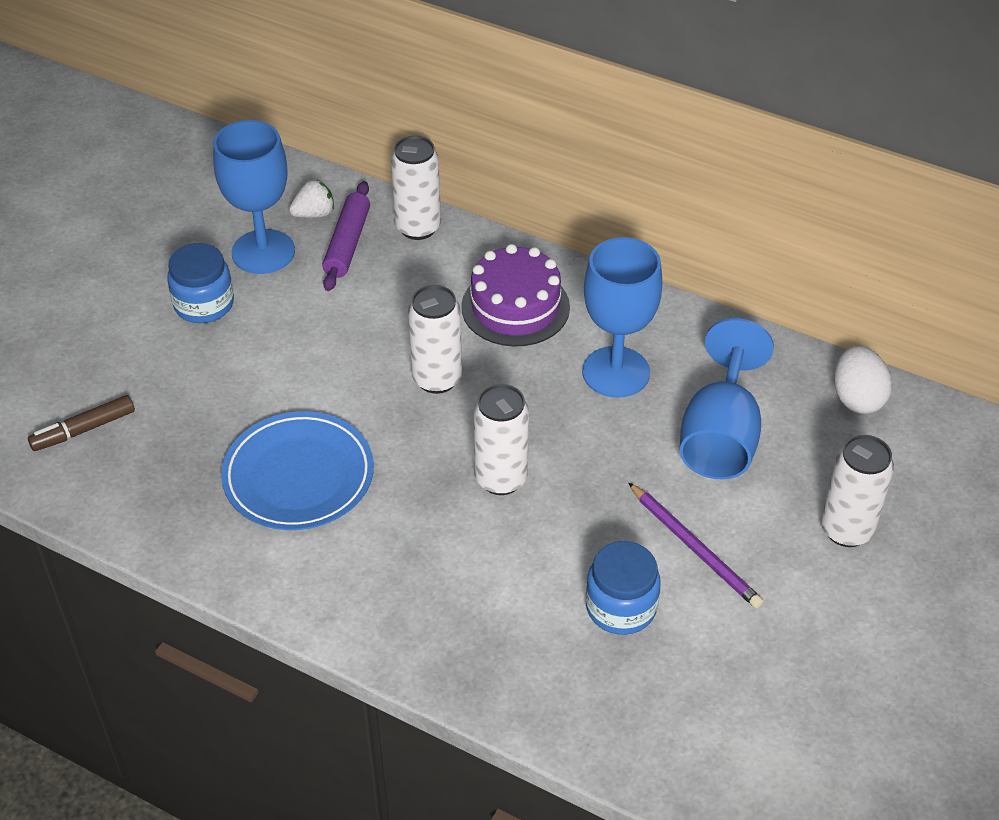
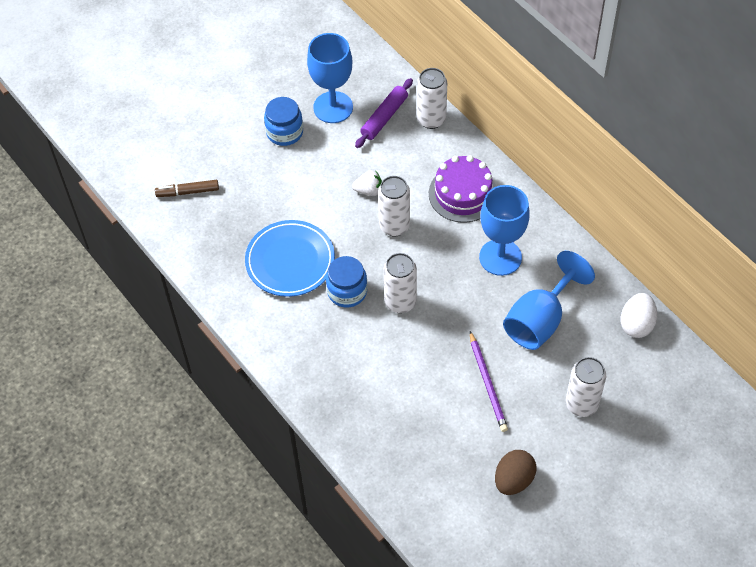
camera: 25 degrees right, 10 degrees up
white strawberry [289,179,334,218] -> white strawberry moved to [352,170,382,196]
blue jar [586,541,661,635] -> blue jar moved to [326,256,367,307]
none -> brown egg [495,450,537,495]

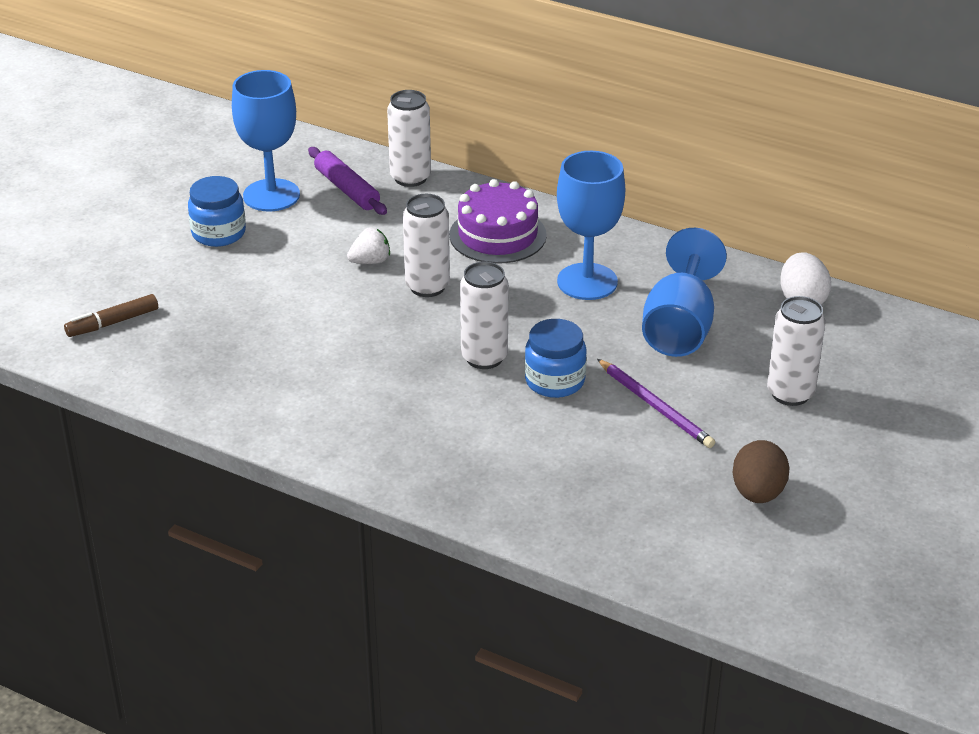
camera: 25 degrees left, 20 degrees down
blue plate [245,220,335,297] -> none
blue jar [326,256,367,307] -> blue jar moved to [525,319,587,398]
purple rolling pin [355,78,413,148] -> purple rolling pin turned 45 degrees counterclockwise [308,147,387,215]

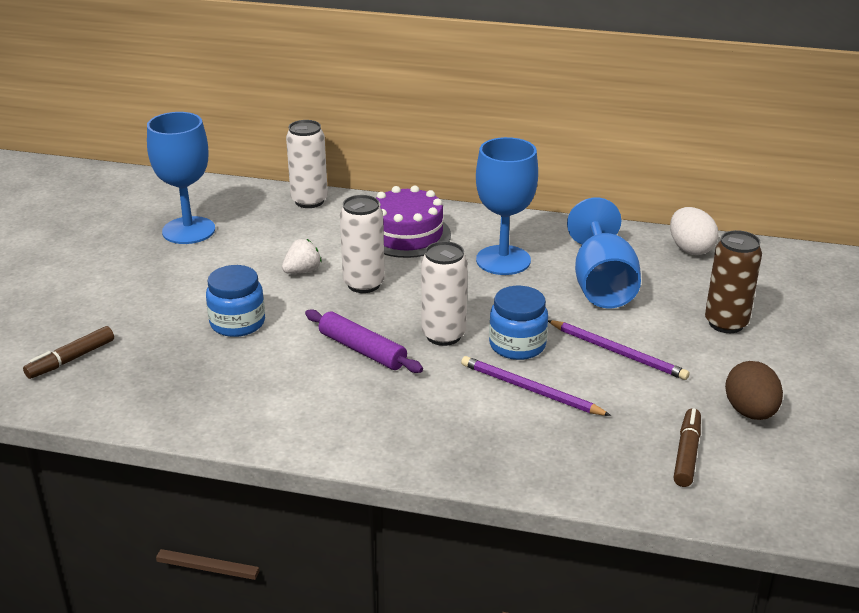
camera: 15 degrees left, 5 degrees down
blue jar [188,176,246,247] -> blue jar moved to [206,265,265,337]
purple rolling pin [308,147,387,215] -> purple rolling pin moved to [305,309,423,373]
white can [767,296,825,406] -> brown can [705,230,762,333]
none -> purple pencil [461,356,611,416]
none -> brown marker [674,408,701,487]

